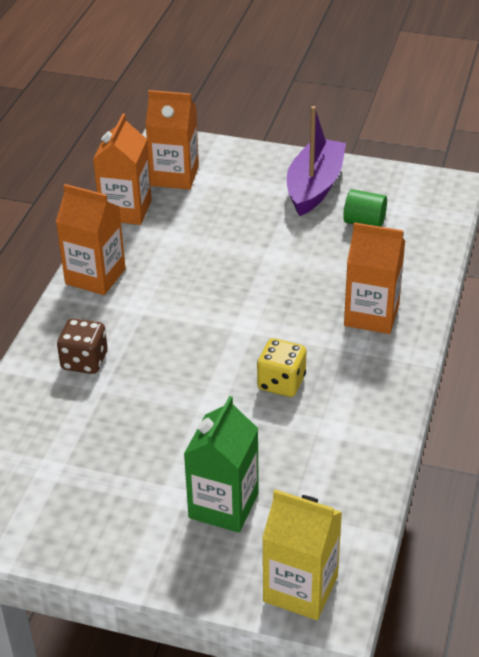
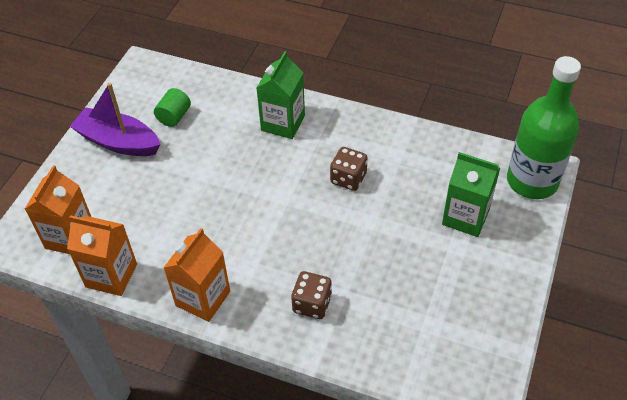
camera: 85 degrees left, 10 degrees up
yellow dice [257,338,306,397] -> brown dice [330,147,368,191]
yellow carton [262,489,342,620] -> green bottle [507,56,581,199]
orange carton [344,222,405,334] -> green carton [256,51,305,139]

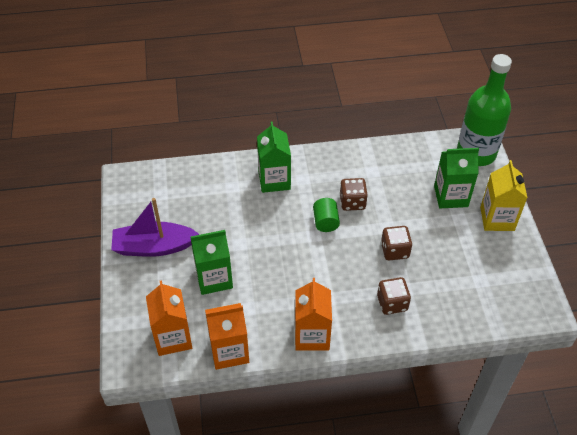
camera: 30 degrees left, 0 degrees up
green cylinder [154,88,191,127] -> green cylinder moved to [313,198,340,232]
none -> green carton [191,230,233,295]
none -> brown dice [381,226,412,260]
none -> yellow carton [480,160,528,231]

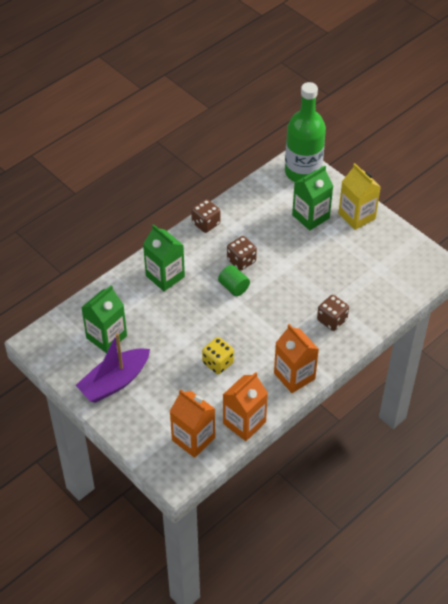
camera: 35 degrees left, 0 degrees up
green carton [191,230,233,295] -> green carton moved to [81,285,127,353]
brown dice [381,226,412,260] -> brown dice moved to [191,199,220,233]
none -> yellow dice [202,337,234,374]

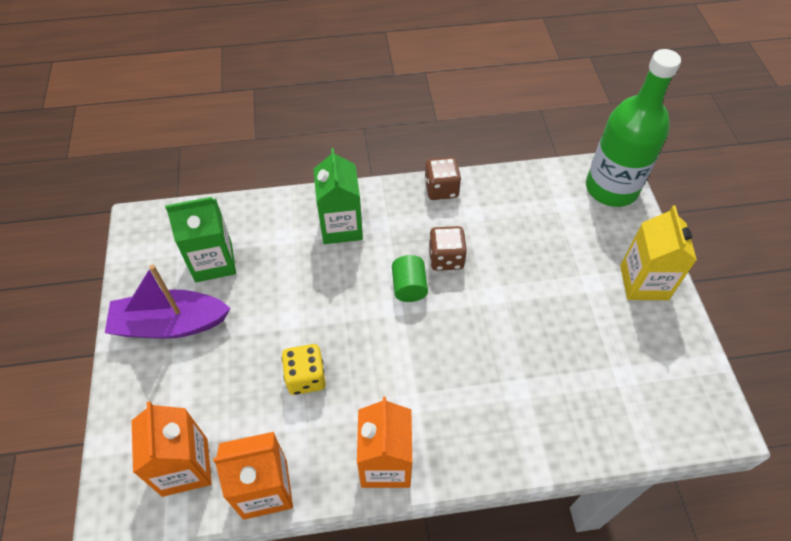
camera: 35 degrees right, 5 degrees up
green carton [292,166,333,231] -> none
brown dice [317,295,349,331] -> none

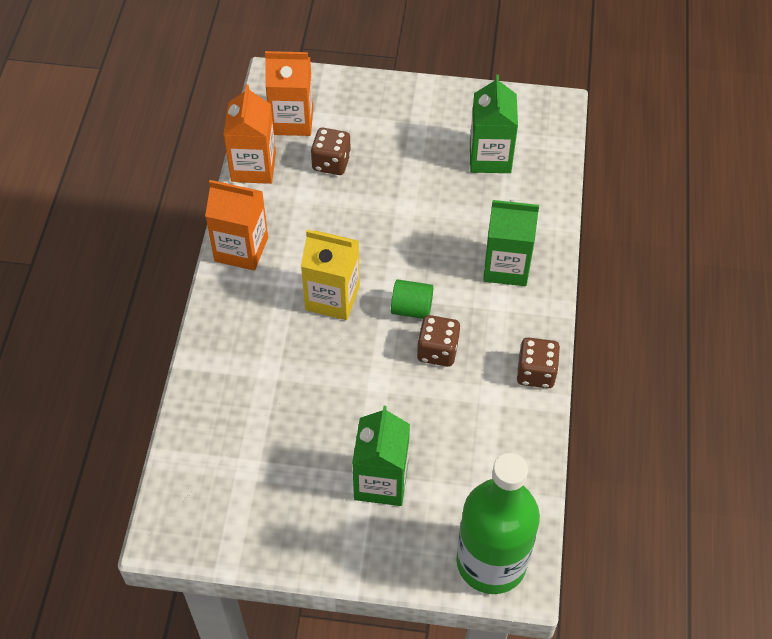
camera: 105 degrees right, 0 degrees up
purple boat [105,264,231,339] -> none
yellow dice [282,344,326,395] -> none
yellow carton [620,206,697,300] -> yellow carton moved to [301,230,360,320]
none -> brown dice [311,128,351,175]
none -> green carton [352,405,410,506]

